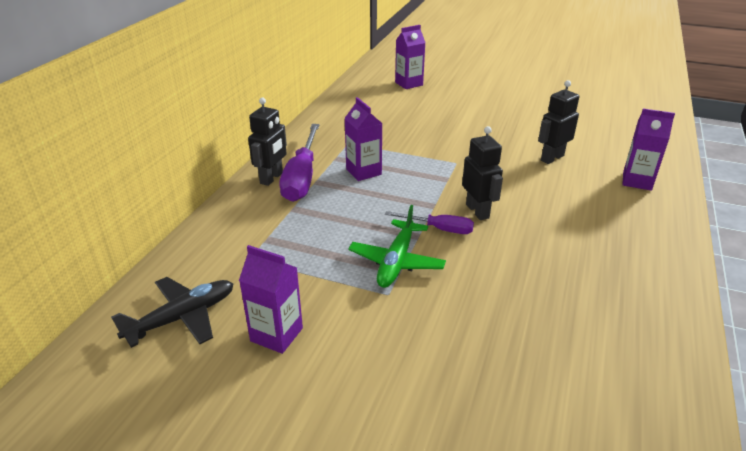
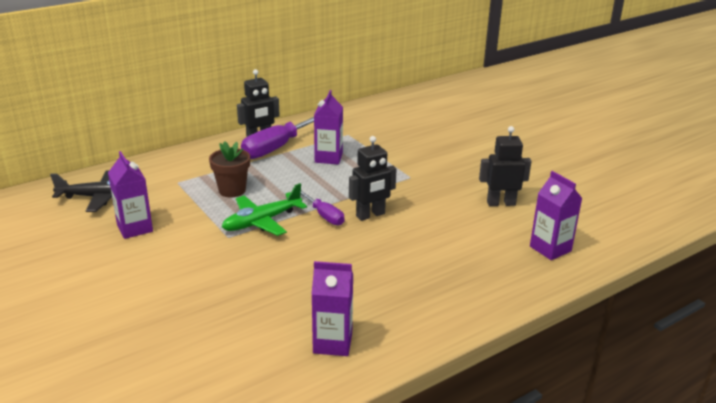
camera: 35 degrees right, 5 degrees down
purple carton [395,25,426,89] -> purple carton moved to [312,261,353,356]
black robot [462,126,503,220] -> black robot turned 45 degrees clockwise [349,136,397,221]
none -> brown flower pot [209,141,250,197]

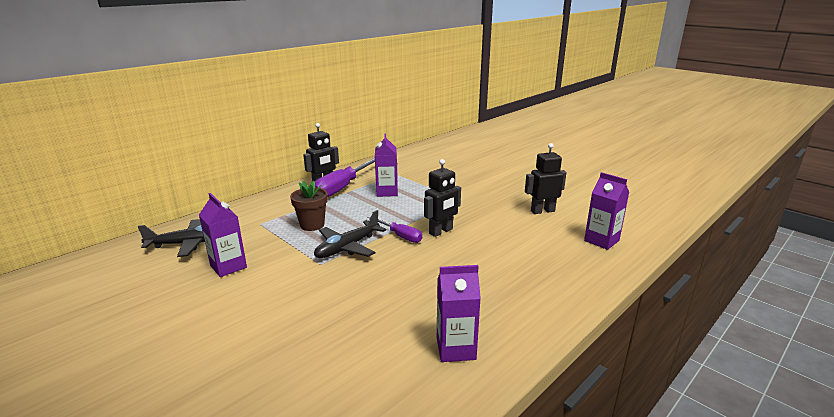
camera: 10 degrees left, 5 degrees down
green plane [222,183,307,236] -> black plane [314,210,386,258]

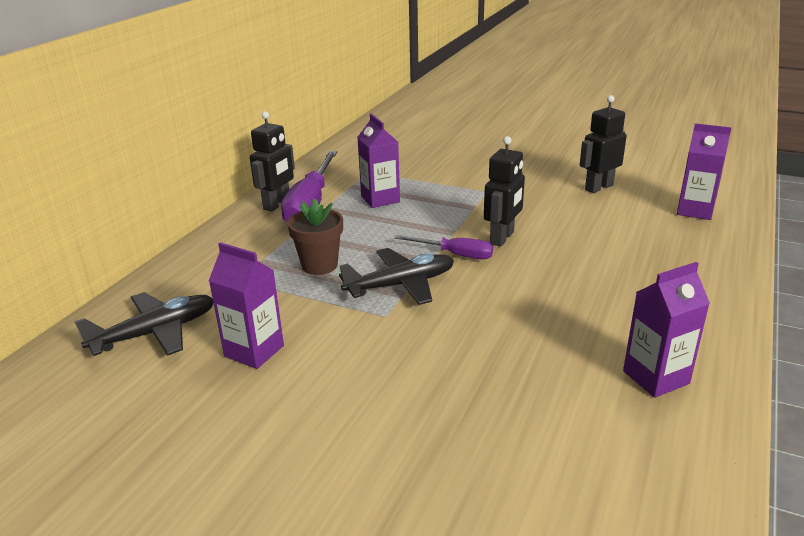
camera: 20 degrees left, 5 degrees up
black plane [314,210,386,258] -> black plane turned 135 degrees counterclockwise [339,248,454,305]

